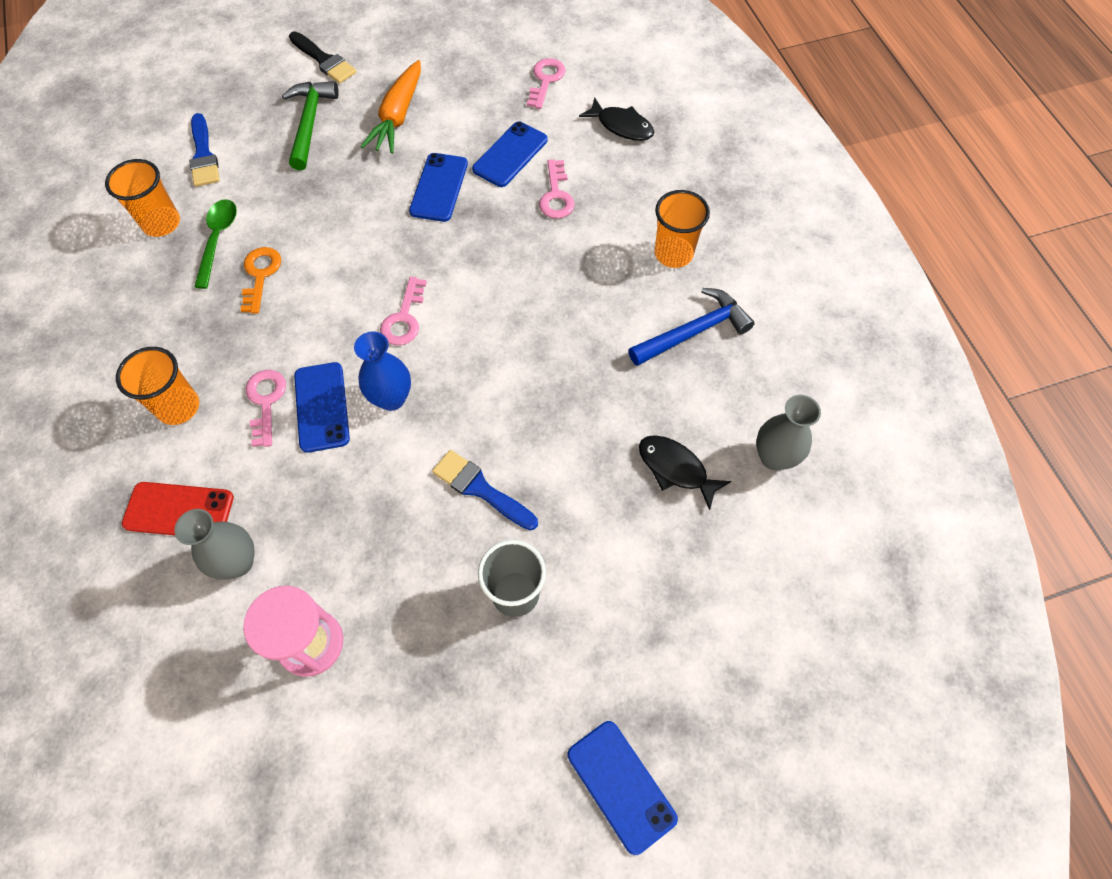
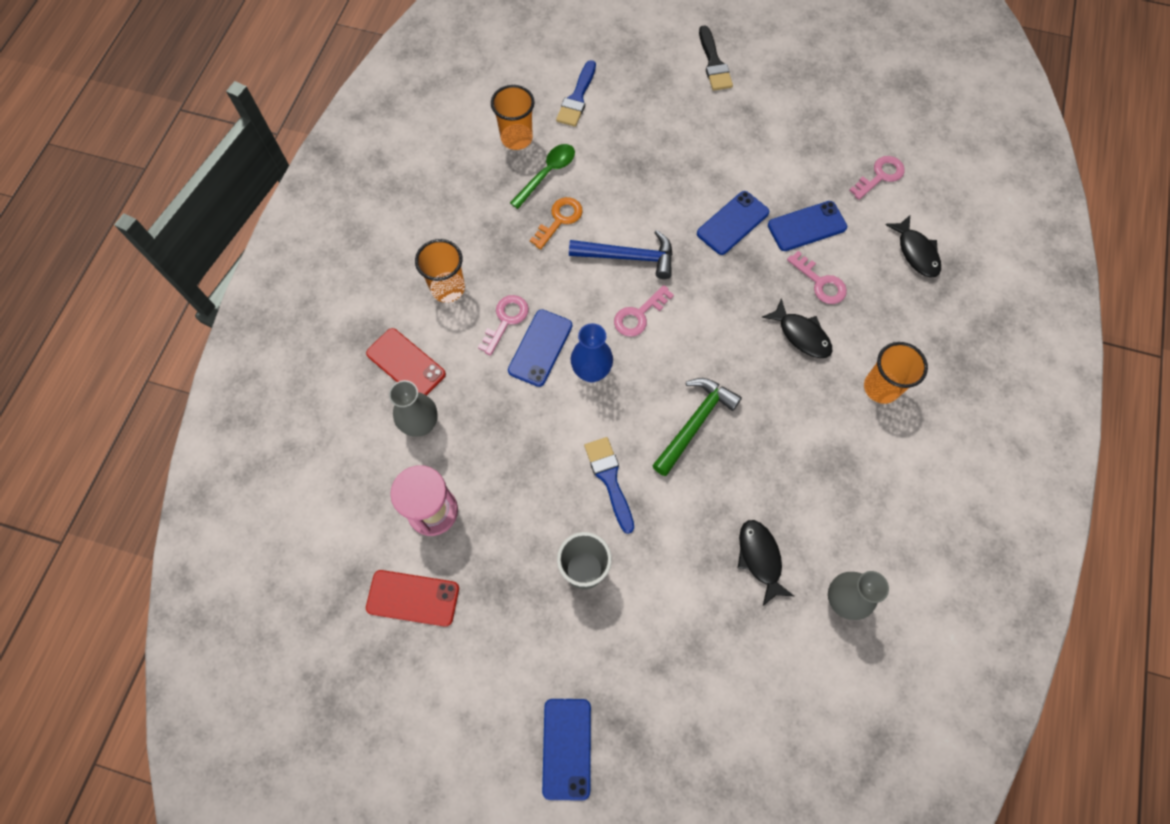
camera: 35 degrees right, 5 degrees up
green hammer [282,81,339,170] -> green hammer moved to [652,378,742,476]
orange carrot [361,60,421,154] -> none
pink key [539,159,575,219] -> pink key turned 75 degrees counterclockwise [787,251,847,304]
blue hammer [628,288,755,366] -> blue hammer moved to [569,230,673,279]
none -> red phone [366,570,459,627]
none -> black fish [762,298,832,358]

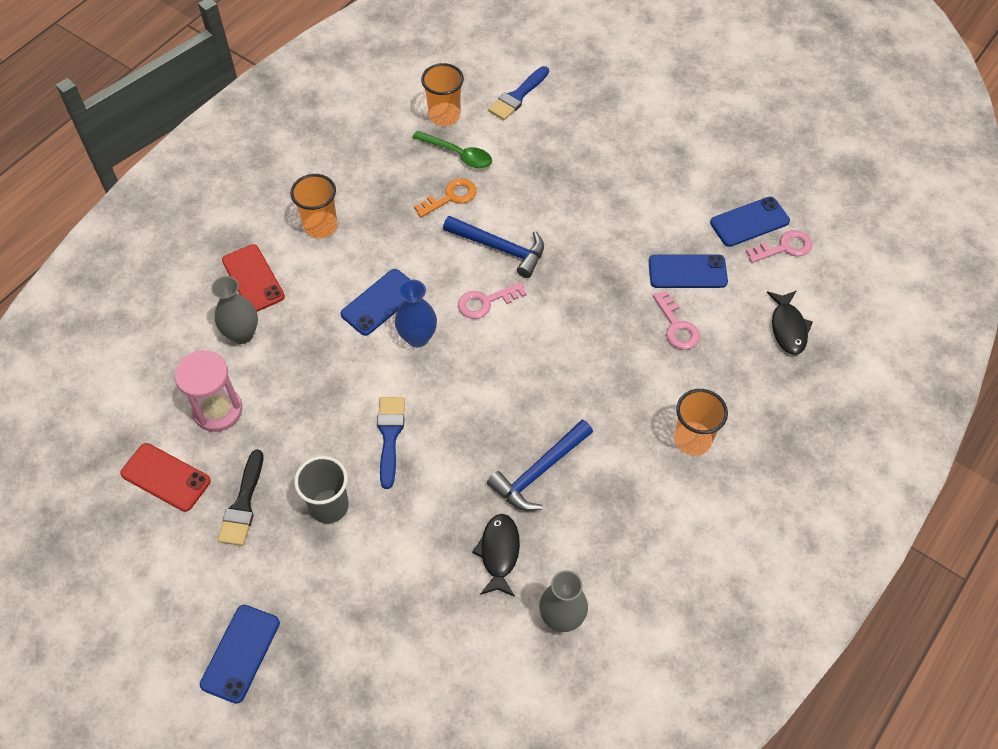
camera: 20 degrees right, 10 degrees down
pink key [478,295,529,356] -> none
green spoon [510,144,575,209] -> green spoon turned 60 degrees clockwise [412,131,492,168]
green hammer [652,378,742,476] -> none
blue phone [697,191,769,255] -> blue phone moved to [710,197,790,247]
black brush [699,25,733,91] -> black brush moved to [218,449,263,546]
black fish [762,298,832,358] -> none
none -> blue hammer [487,420,593,511]

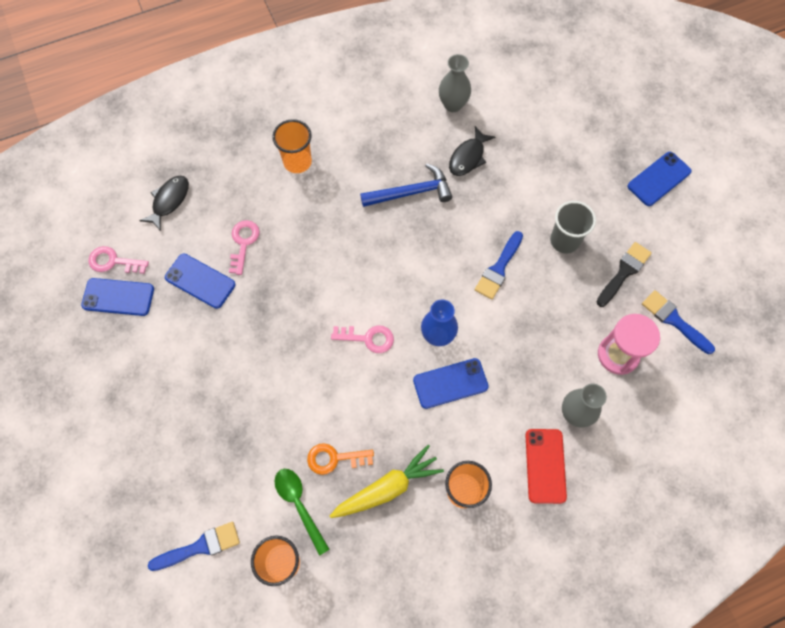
camera: 150 degrees left, 10 degrees up
red phone [120,443,211,512] -> blue brush [642,290,715,354]
blue hammer [443,216,544,278] -> none
none -> yellow carrot [330,445,444,518]

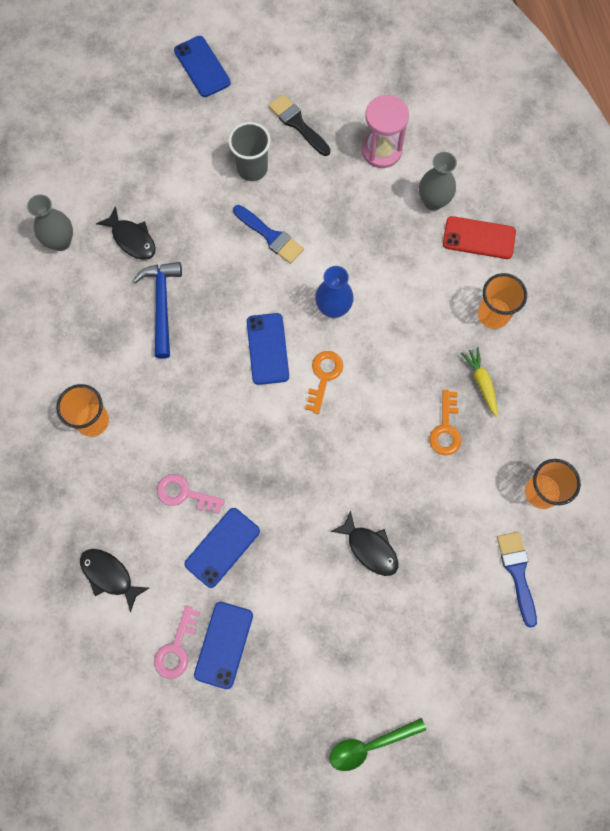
camera: 80 degrees left, 5 degrees up
green spoon [274,469,330,556] -> green spoon moved to [329,718,426,771]
yellow carrot [330,445,444,518] -> yellow carrot [461,347,498,417], size x0.62
pink key [331,325,394,353] -> orange key [305,351,343,414]
blue phone [413,358,489,409] -> blue phone moved to [247,313,289,385]
blue brush [642,290,715,354] -> none
none -> black fish [330,510,398,576]

